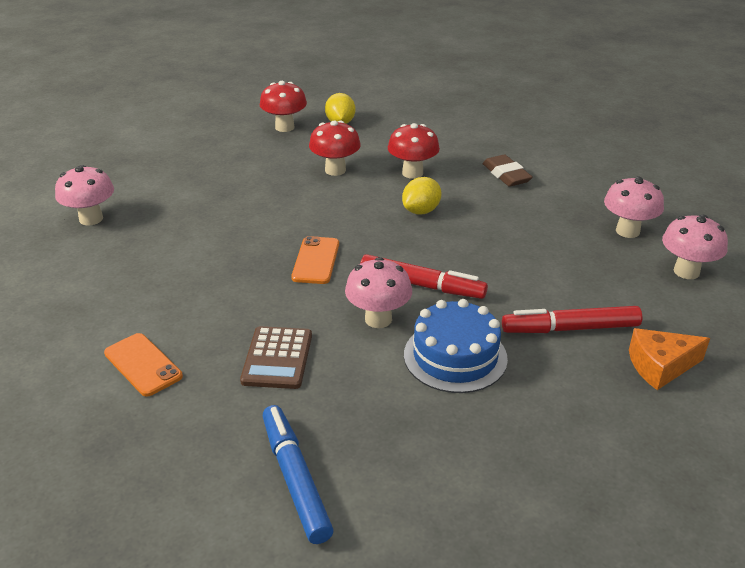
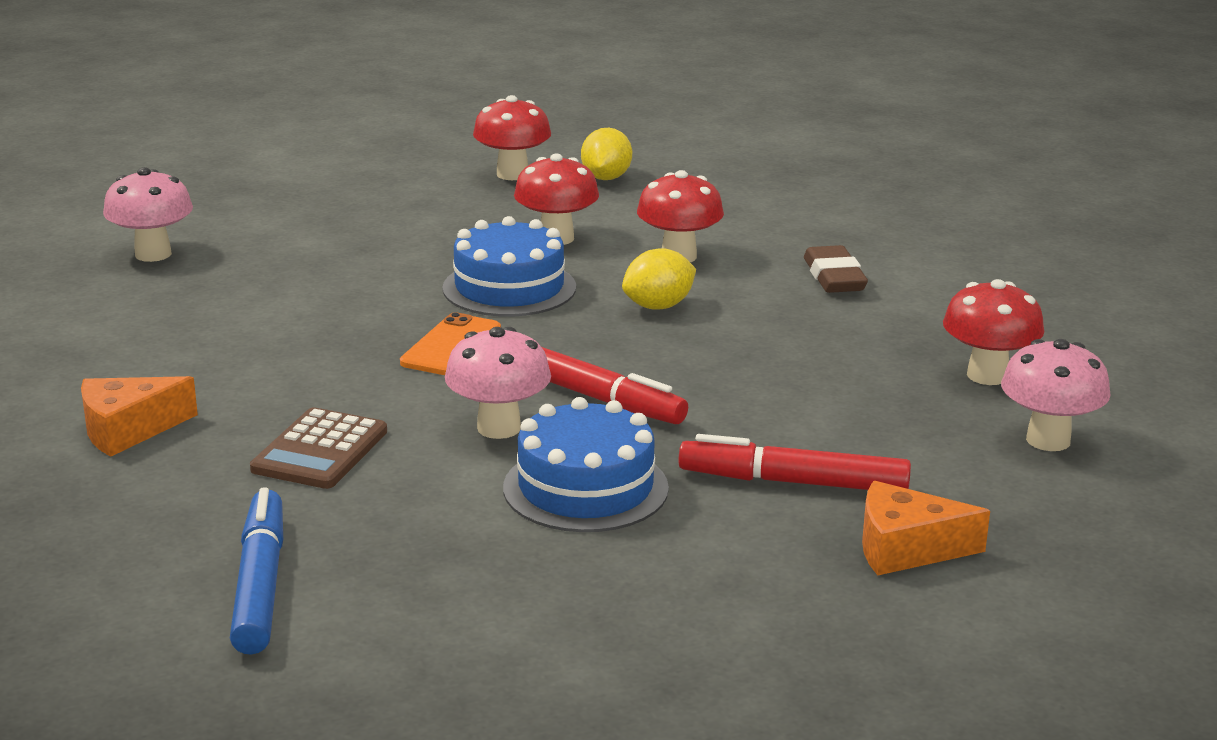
camera: 15 degrees right, 10 degrees down
orange phone [104,333,183,397] -> orange cheese [81,376,198,457]
pink mushroom [604,176,664,238] -> red mushroom [943,279,1045,385]
none -> blue cake [442,216,576,317]

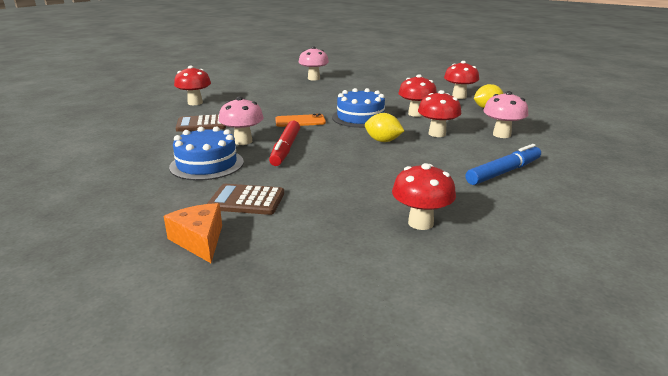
camera: 60 degrees right, 0 degrees up
orange cheese [81,376,198,457] -> red mushroom [174,66,211,105]
blue marker [230,487,283,655] -> blue marker moved to [465,144,541,185]
red marker [678,434,911,490] -> brown calculator [207,184,284,215]
brown eraser [804,245,868,293] -> none
pink mushroom [1001,339,1111,451] -> pink mushroom moved to [483,91,528,138]

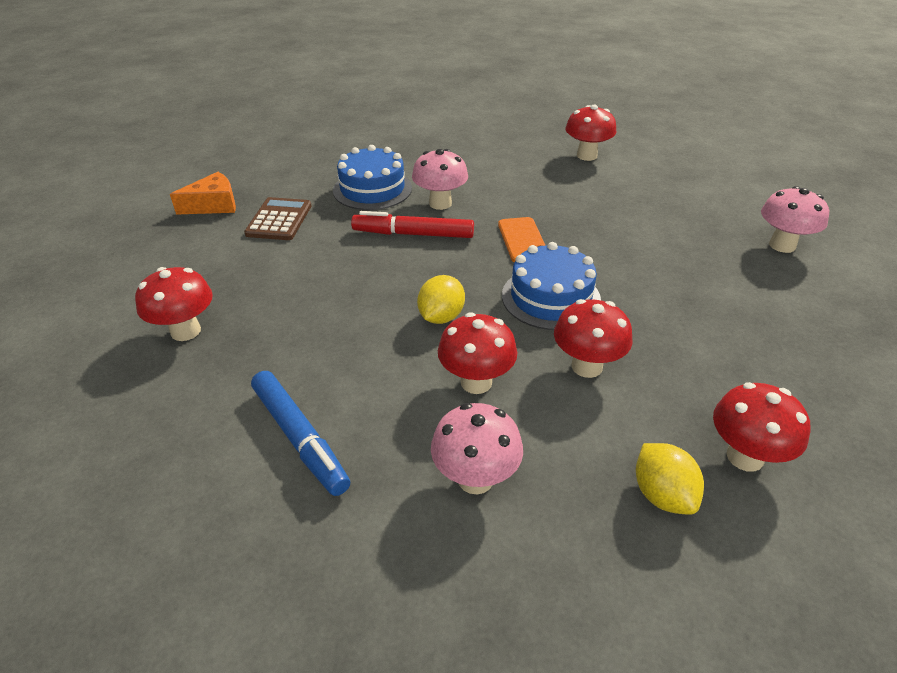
camera: 90 degrees right, 15 degrees up
brown calculator [176,114,226,132] -> none

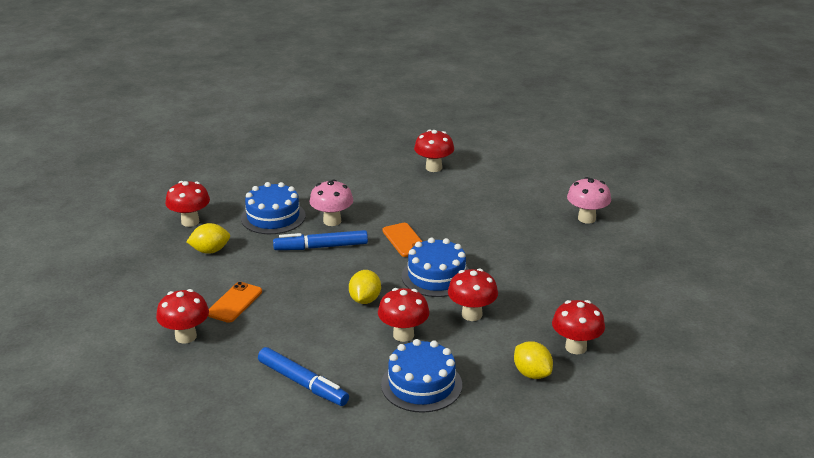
camera: 15 degrees left, 10 degrees down
orange cheese [170,172,236,215] -> none
brown calculator [244,197,312,240] -> yellow lemon [186,223,230,254]
red marker [351,211,474,238] -> blue marker [273,230,368,250]
pink mushroom [431,403,523,494] -> blue cake [381,339,462,413]
none -> red mushroom [165,181,210,227]
none -> orange phone [208,282,262,323]

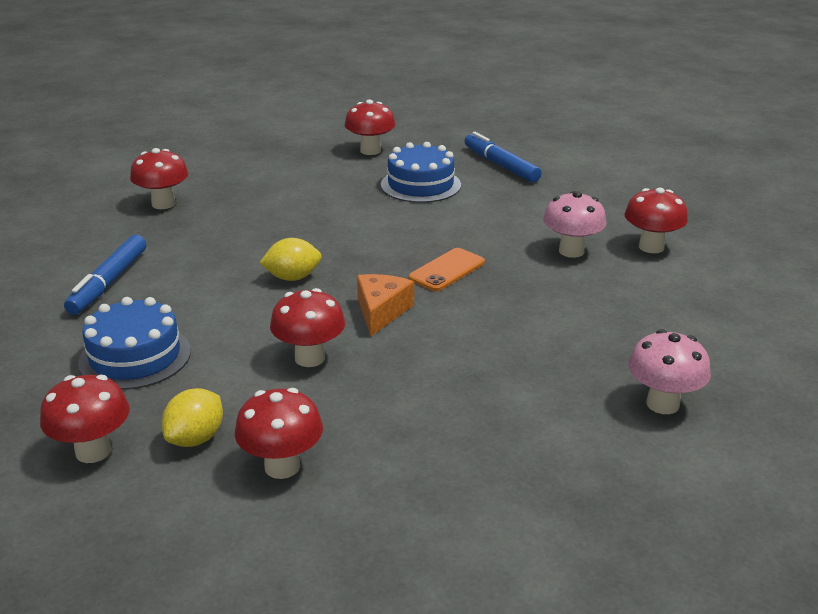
camera: 65 degrees right, 0 degrees up
yellow lemon [186,223,230,254] -> none
orange phone [208,282,262,323] -> none
blue marker [273,230,368,250] -> blue marker moved to [464,132,542,182]
pink mushroom [309,179,353,226] -> pink mushroom moved to [543,191,606,258]
red mushroom [378,288,430,342] -> red mushroom moved to [40,375,130,463]
blue cake [402,237,469,297] -> orange cheese [357,274,414,336]

